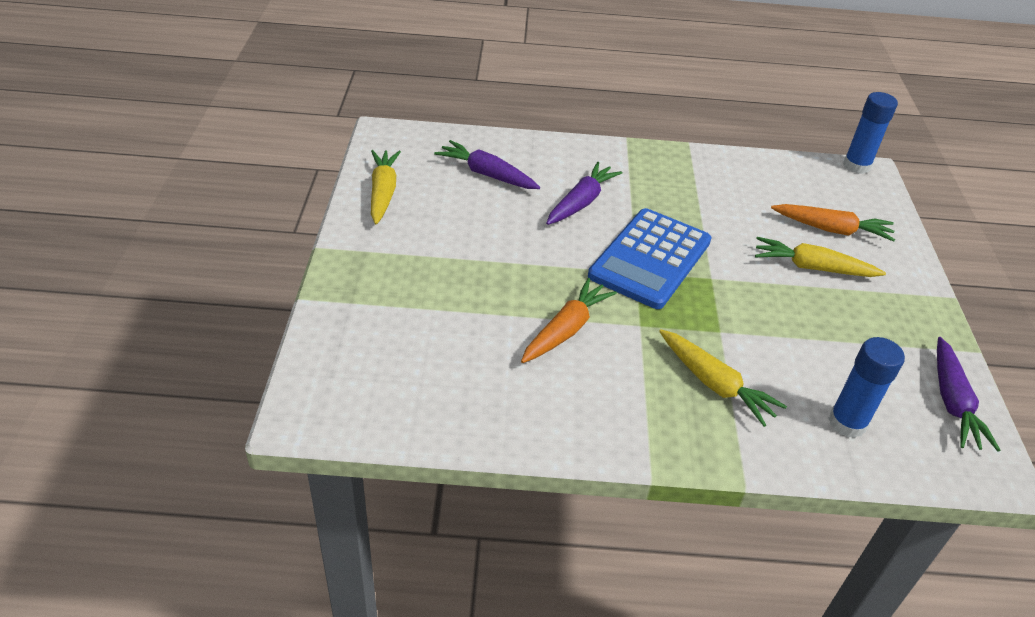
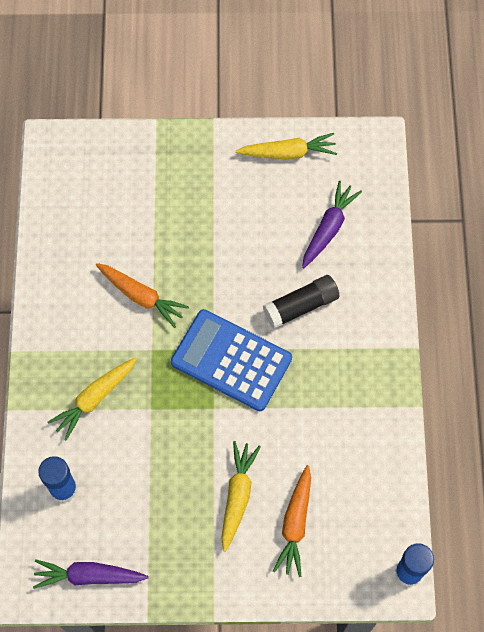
camera: 90 degrees right, 25 degrees up
purple carrot [546,162,622,225] -> black glue stick [263,275,339,329]

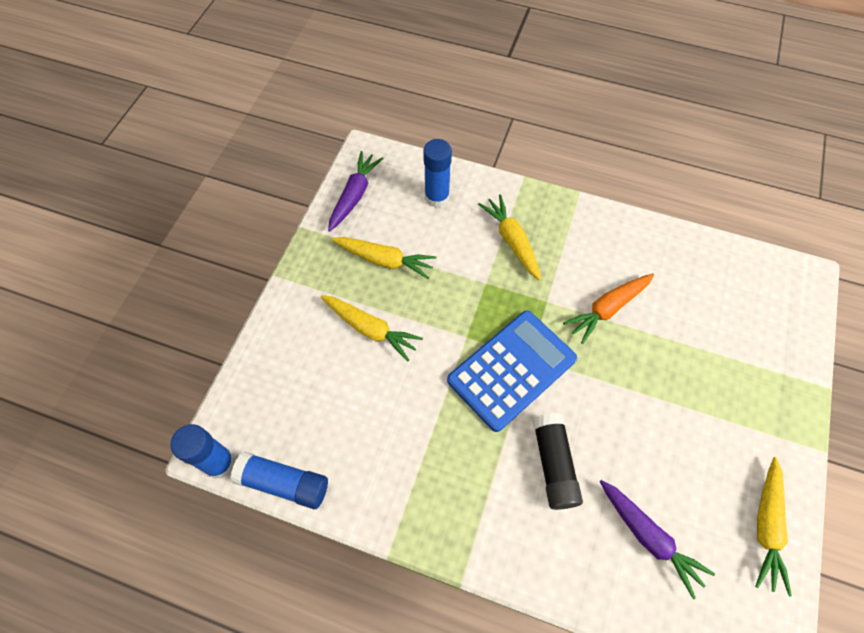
camera: 110 degrees right, 5 degrees down
orange carrot [273,465,311,577] -> none
none -> blue glue stick [230,452,328,509]
none -> yellow carrot [332,237,437,279]

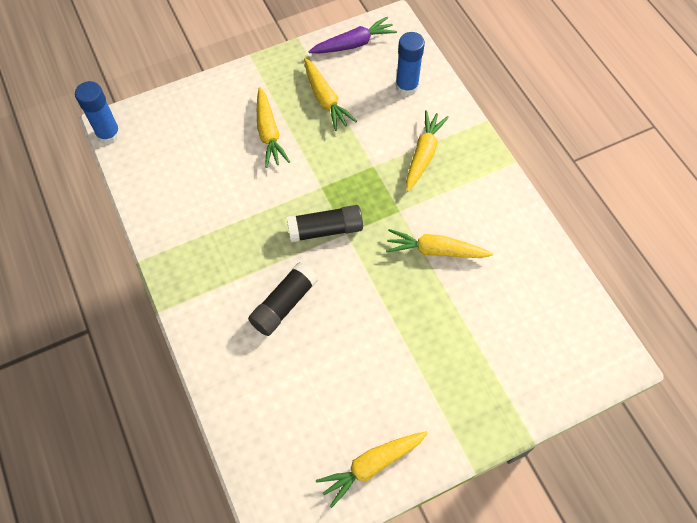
camera: 45 degrees right, 0 degrees up
blue glue stick [230,452,328,509] -> none
blue calculator [447,311,577,432] -> black glue stick [287,205,363,243]
orange carrot [563,273,654,344] -> yellow carrot [386,229,493,258]
purple carrot [600,480,715,599] -> none

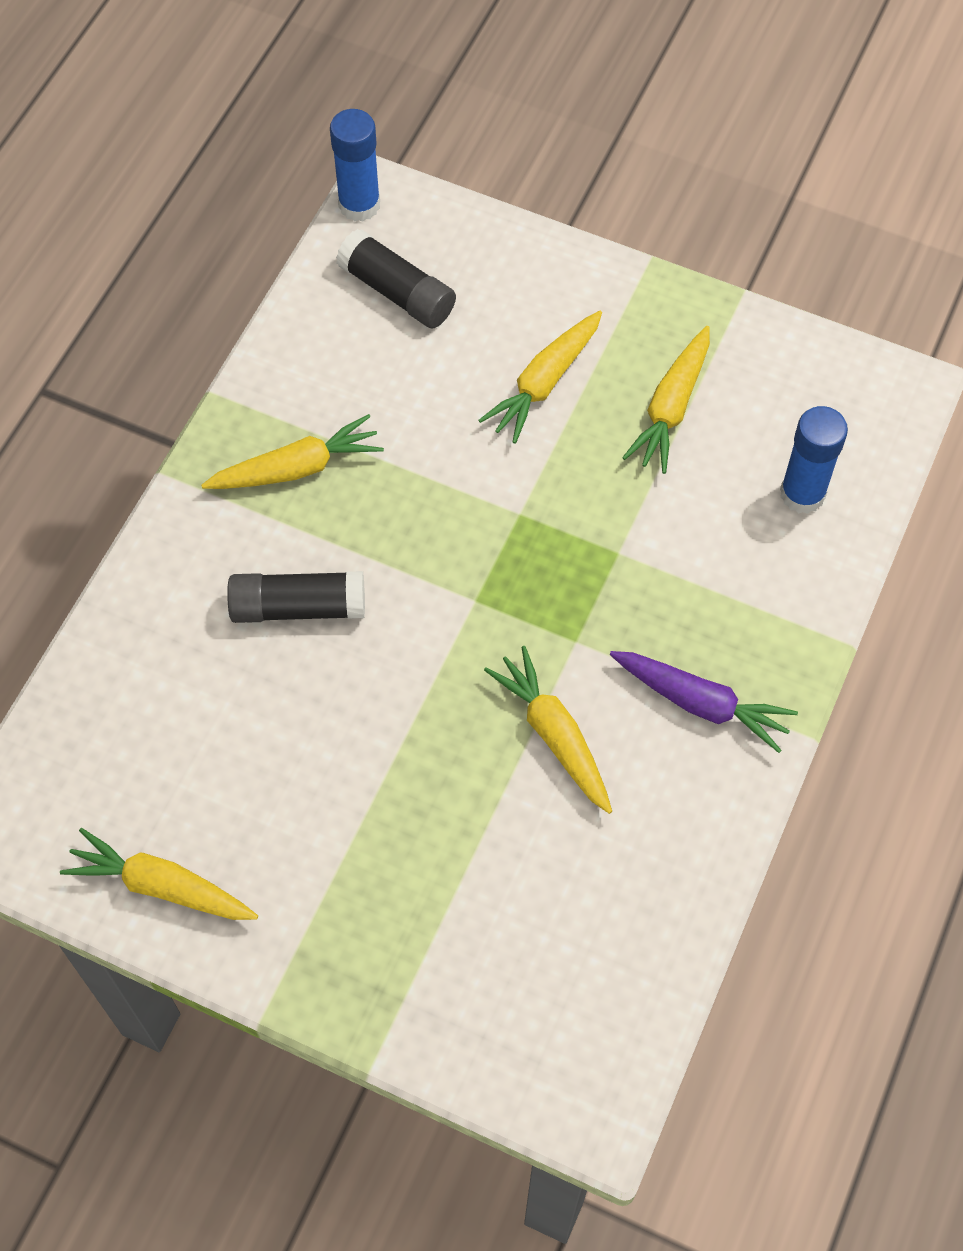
camera: 50 degrees right, 0 degrees up
black glue stick [287,205,363,243] -> black glue stick moved to [336,229,456,328]
purple carrot [308,16,397,53] -> purple carrot moved to [610,651,798,753]
yellow carrot [406,110,449,192] -> yellow carrot moved to [201,414,384,489]

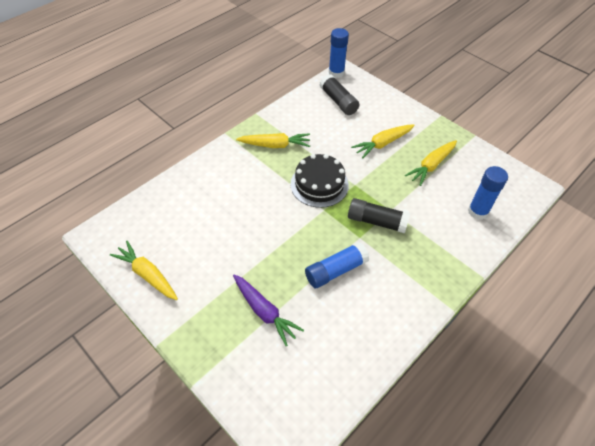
camera: 20 degrees right, 10 degrees down
black glue stick [227,571,365,623] -> black glue stick moved to [348,198,410,233]
yellow carrot [484,646,612,814] -> blue glue stick [305,242,369,288]
purple carrot [610,651,798,753] -> purple carrot moved to [233,274,304,347]
none -> black cake [290,154,349,208]

